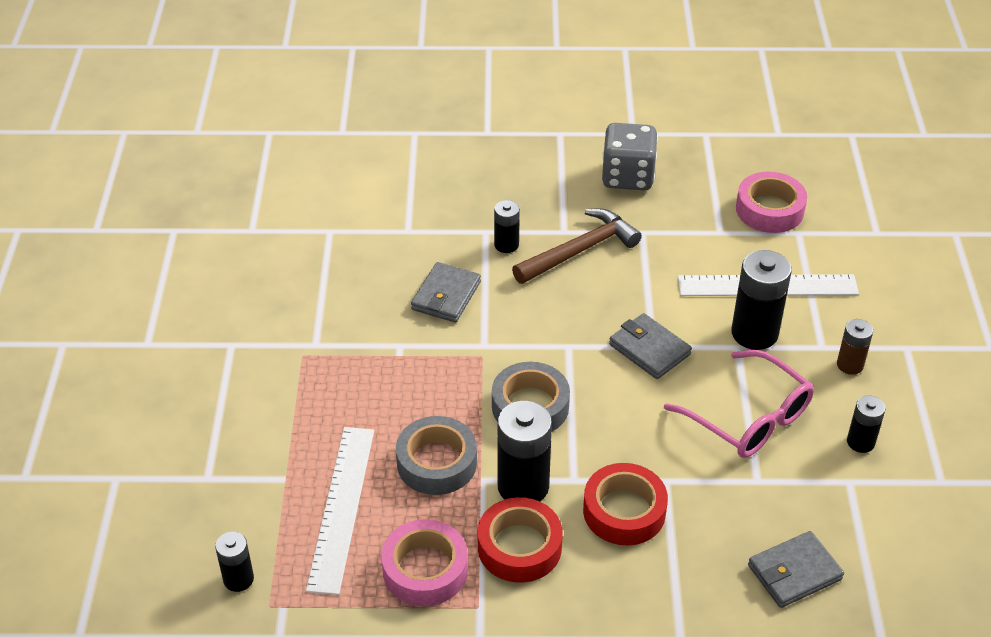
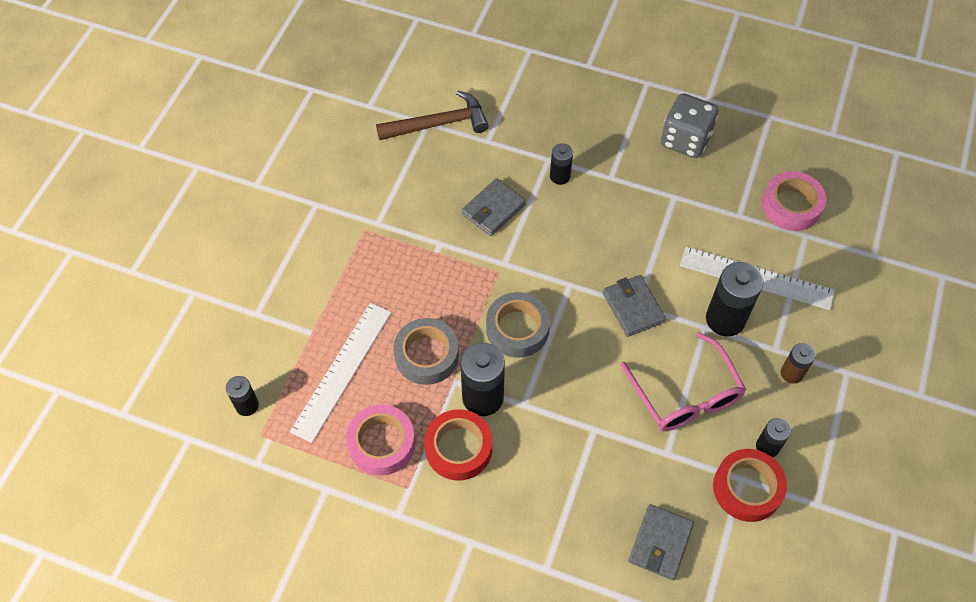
camera: 20 degrees right, 15 degrees up
brown hammer [512,208,642,284] -> brown hammer moved to [376,91,489,140]
red tape [583,463,668,545] -> red tape moved to [713,449,787,522]
grey wallet [748,531,844,608] -> grey wallet turned 60 degrees counterclockwise [628,504,694,580]

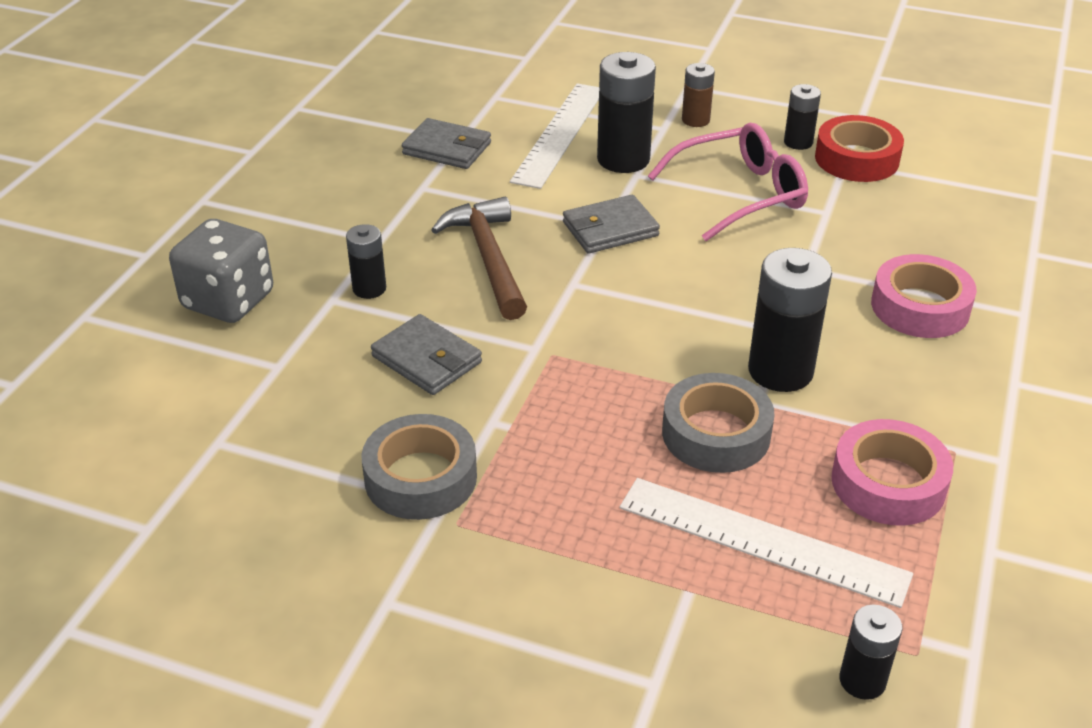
camera: 90 degrees left, 20 degrees down
brown hammer [376,91,489,140] -> brown hammer moved to [431,197,527,320]
red tape [424,409,492,480] -> none
grey tape [486,292,550,358] -> grey tape moved to [362,414,477,520]
grey wallet [628,504,694,580] -> grey wallet moved to [402,118,491,169]
grey dice [661,94,718,158] -> grey dice moved to [169,219,273,323]
pink tape [762,171,827,231] -> pink tape moved to [871,254,977,338]

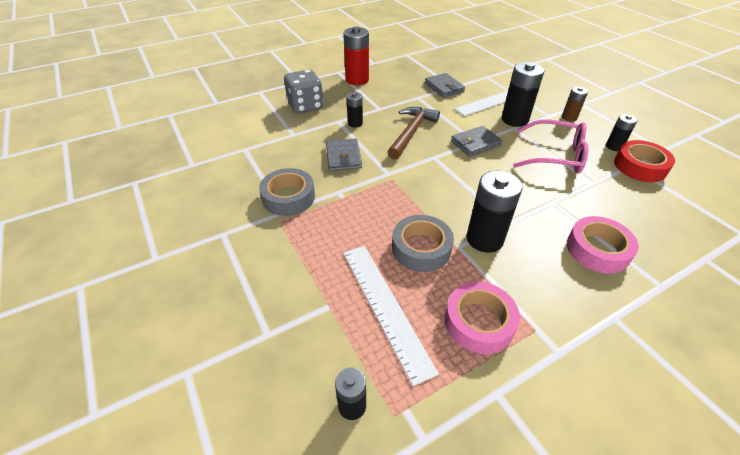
camera: 40 degrees right, 5 degrees up
grey wallet [563,195,660,254] -> grey wallet turned 45 degrees counterclockwise [451,126,503,157]
none -> red battery [343,26,369,85]

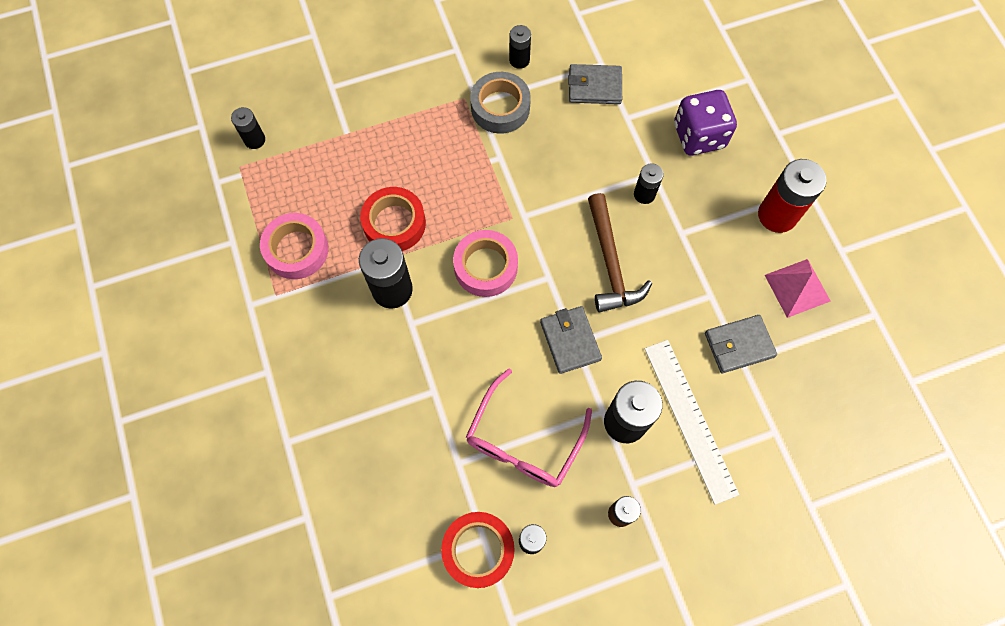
camera: 100 degrees right, 25 degrees up
grey dice [284,69,324,114] -> purple dice [674,90,737,155]
grey wallet [326,139,362,171] -> grey wallet moved to [568,64,622,104]
white ruler [343,246,439,386] -> none
brown hammer [388,107,440,159] -> brown hammer turned 45 degrees clockwise [588,193,652,312]
grey tape [392,215,454,272] -> red tape [360,187,426,251]
pink tape [567,216,639,274] -> pink tape moved to [453,230,518,297]
none -> black battery [509,25,531,69]
none -> pink pyramid [765,259,831,318]

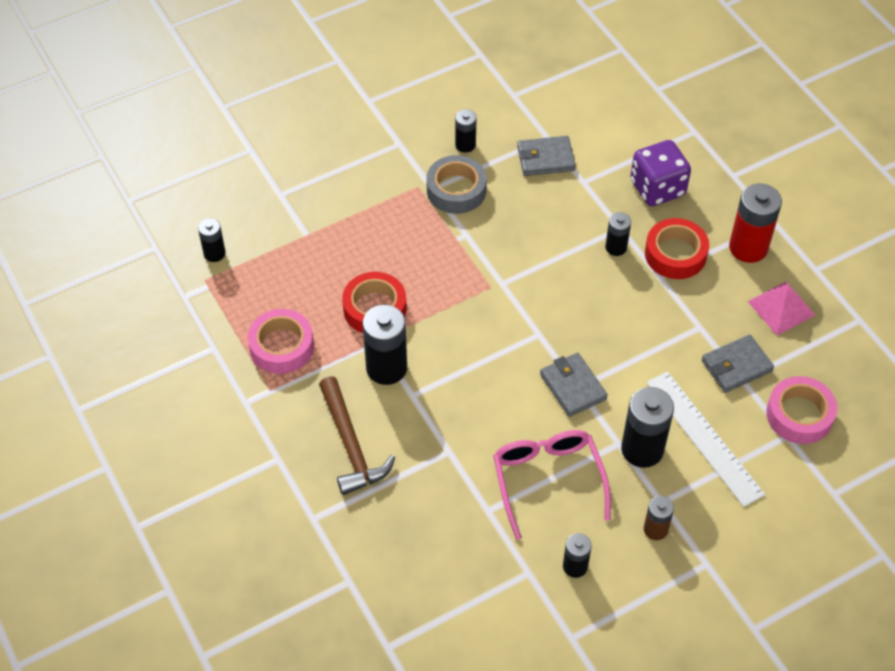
camera: 10 degrees left, 15 degrees down
red tape [441,512,515,588] -> red tape moved to [645,218,709,279]
pink tape [453,230,518,297] -> pink tape moved to [766,376,837,444]
pink glasses [466,369,592,487] -> pink glasses turned 150 degrees clockwise [493,430,611,540]
brown hammer [588,193,652,312] -> brown hammer moved to [319,376,395,495]

